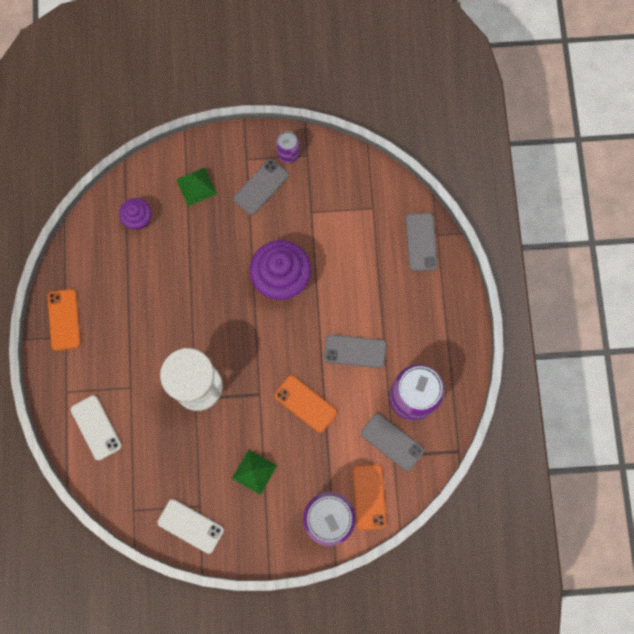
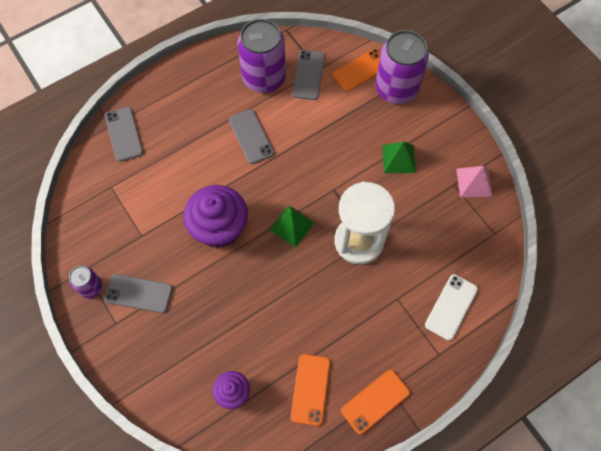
camera: 120 degrees left, 10 degrees down
white phone [158,499,224,554] -> pink pyramid [456,166,492,198]
green pyramid [176,167,217,206] -> green pyramid moved to [269,205,315,247]
orange phone [275,375,337,433] -> orange phone moved to [291,354,330,426]
grey phone [405,213,438,271] -> grey phone turned 75 degrees counterclockwise [105,107,143,162]

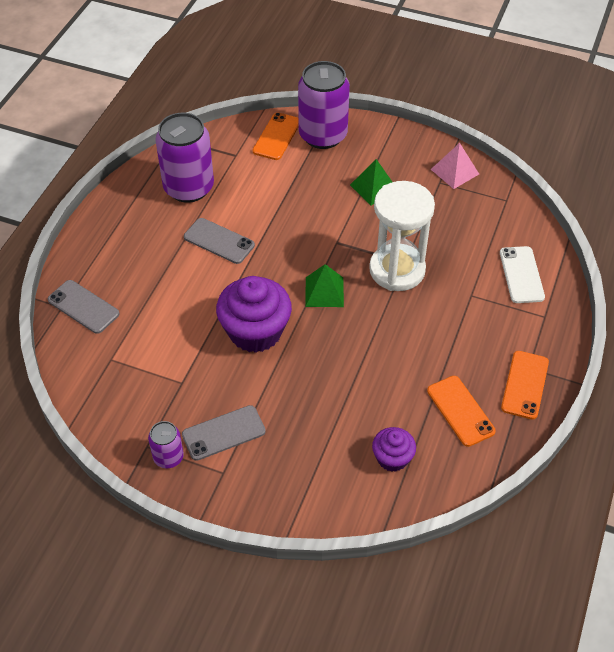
camera: 35 degrees left, 15 degrees down
grey phone [292,50,325,100] -> none

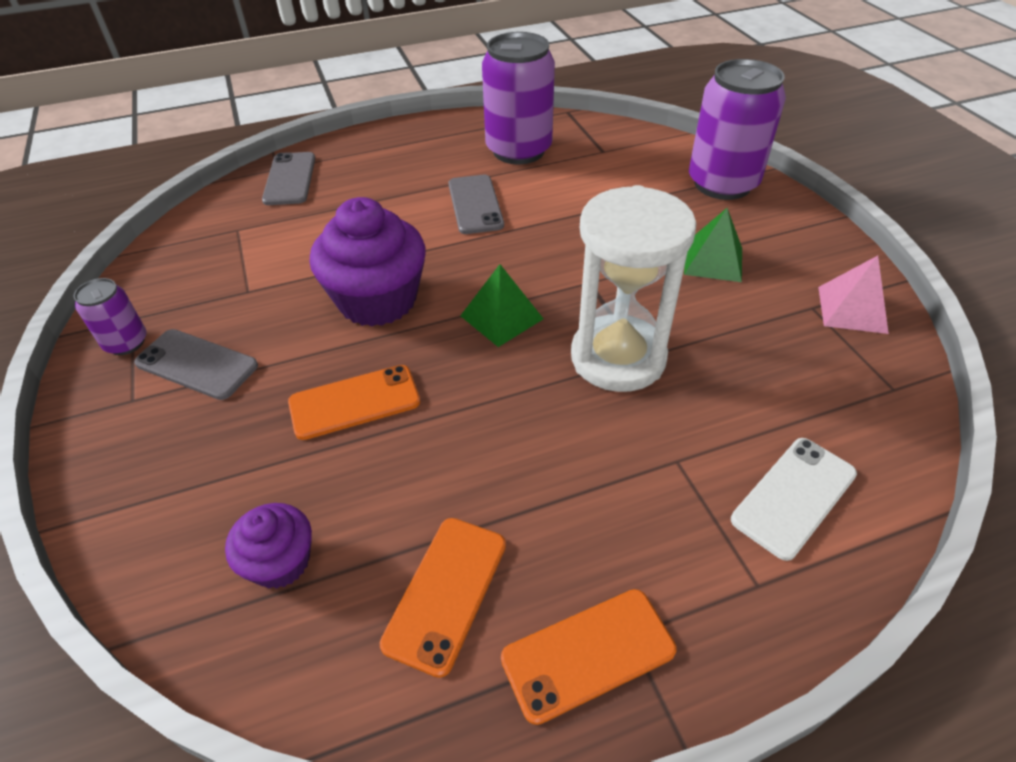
camera: 50 degrees right, 5 degrees down
orange phone [253,112,299,160] -> orange phone moved to [288,365,420,440]

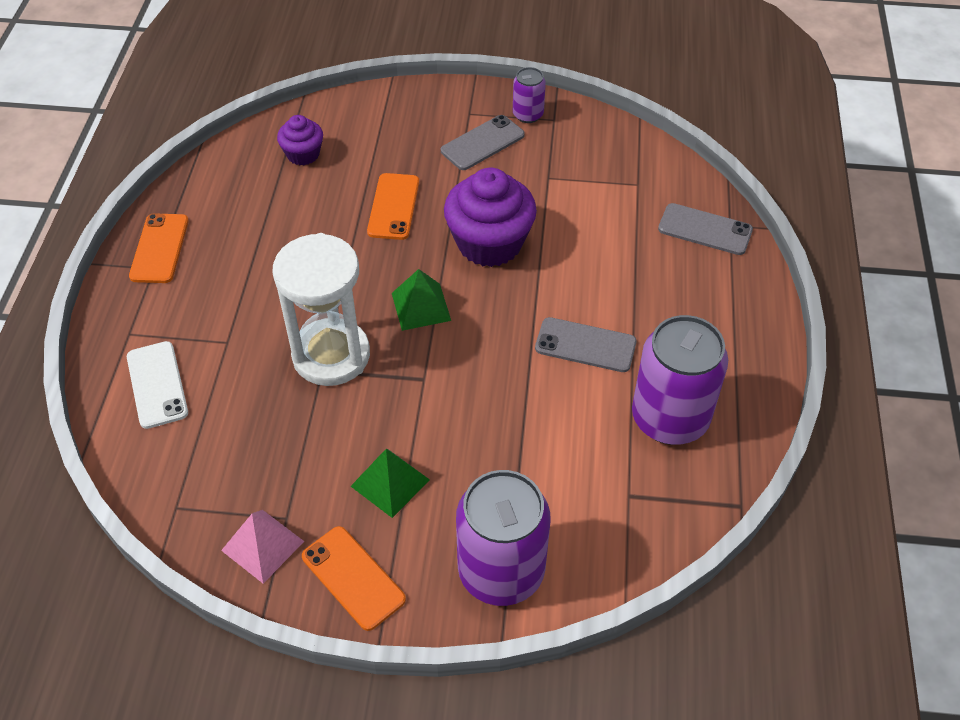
camera: 115 degrees right, 5 degrees up
orange phone [380,518,506,678] -> orange phone moved to [302,526,406,631]

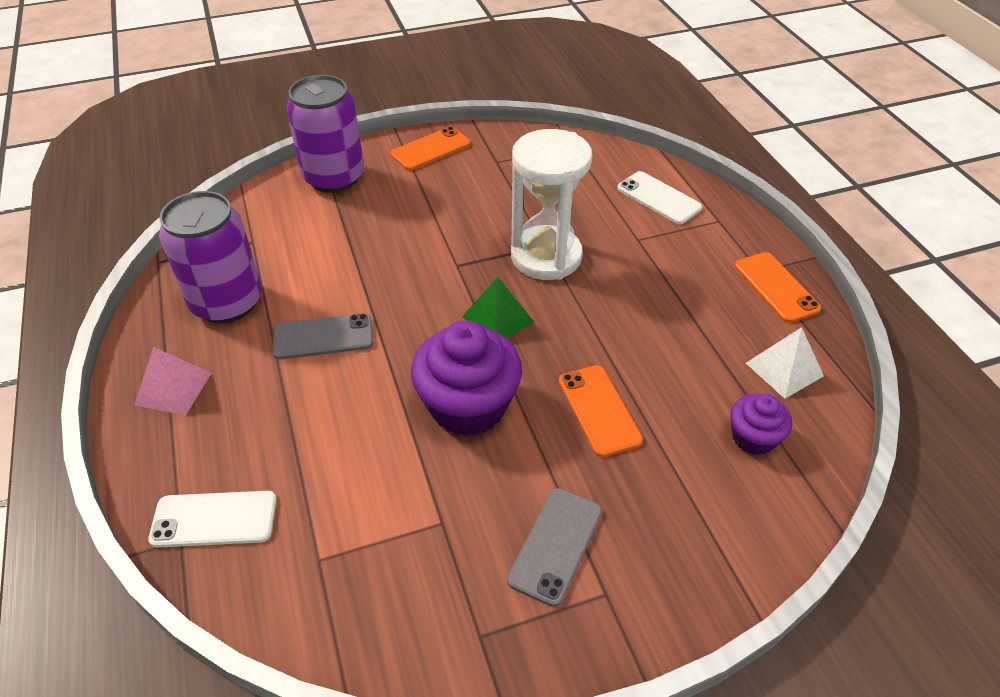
camera: 155 degrees right, 5 degrees down
pink pyramid [221,510,304,583] -> pink pyramid moved to [134,347,212,415]
orange phone [302,526,406,631] -> orange phone turned 60 degrees counterclockwise [391,127,471,170]
green pyramid [351,449,430,518] -> none
purple can [513,67,546,123] -> none
grey phone [658,203,753,255] -> white phone [148,491,277,548]
none -> white pyramid [746,327,824,399]

